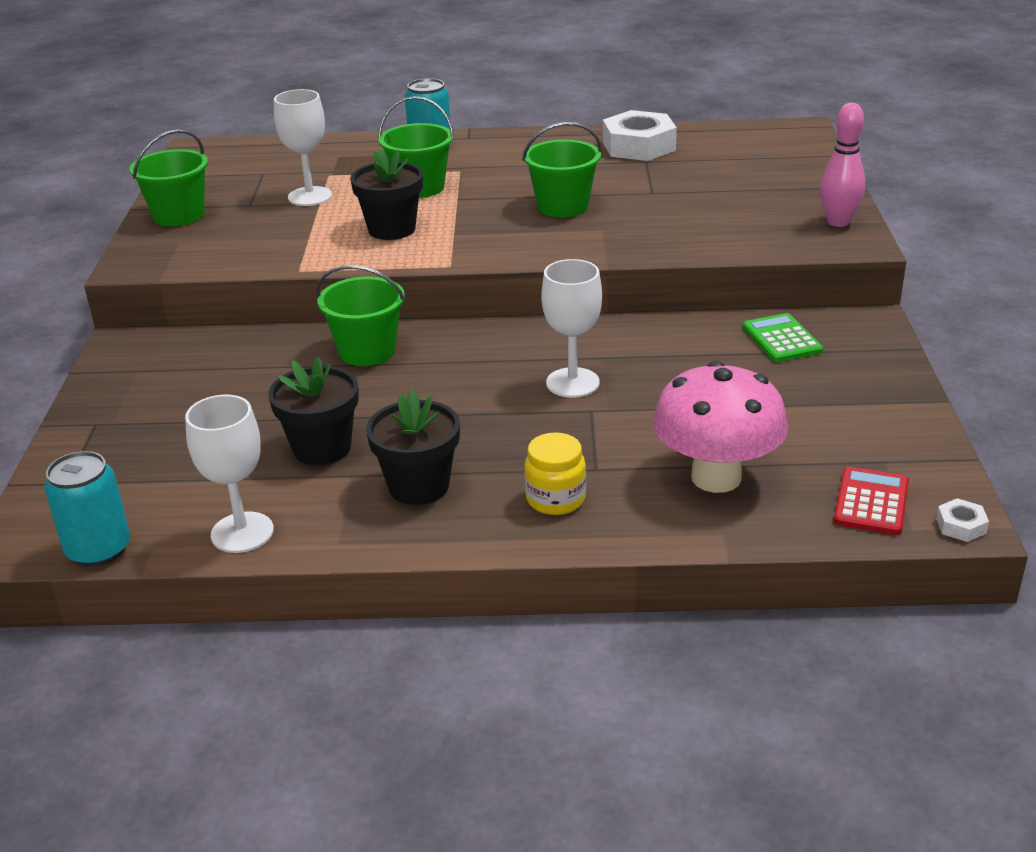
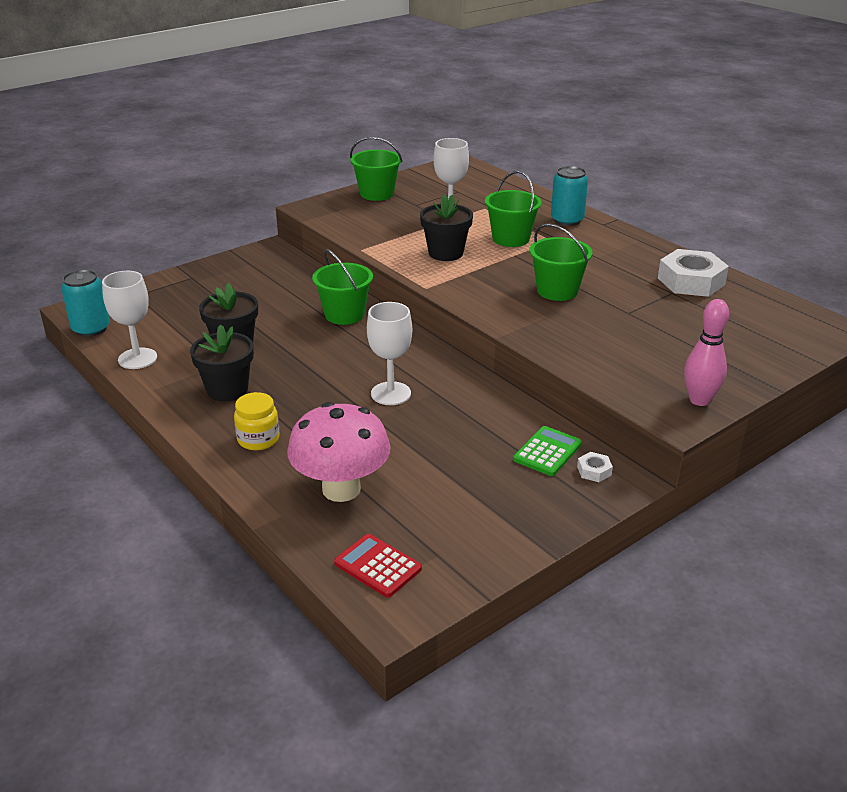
camera: 50 degrees right, 0 degrees up
red calculator [834,467,909,535] -> red calculator turned 120 degrees counterclockwise [334,534,422,597]
white nut [936,498,989,542] -> white nut moved to [577,452,613,482]

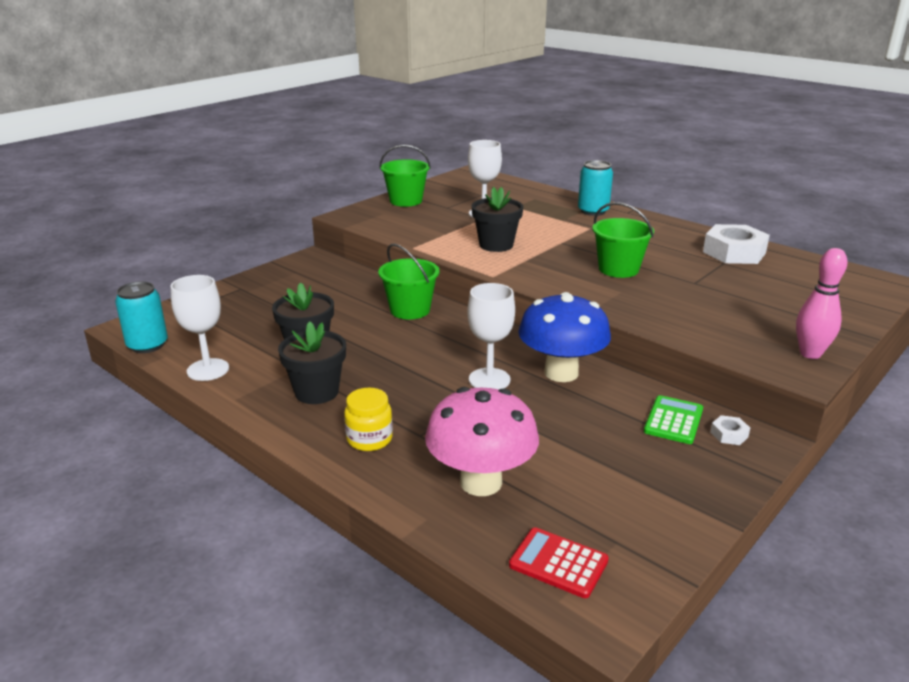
camera: 10 degrees left, 5 degrees down
green bucket [485,171,542,247] -> none
none -> blue mushroom [518,292,611,382]

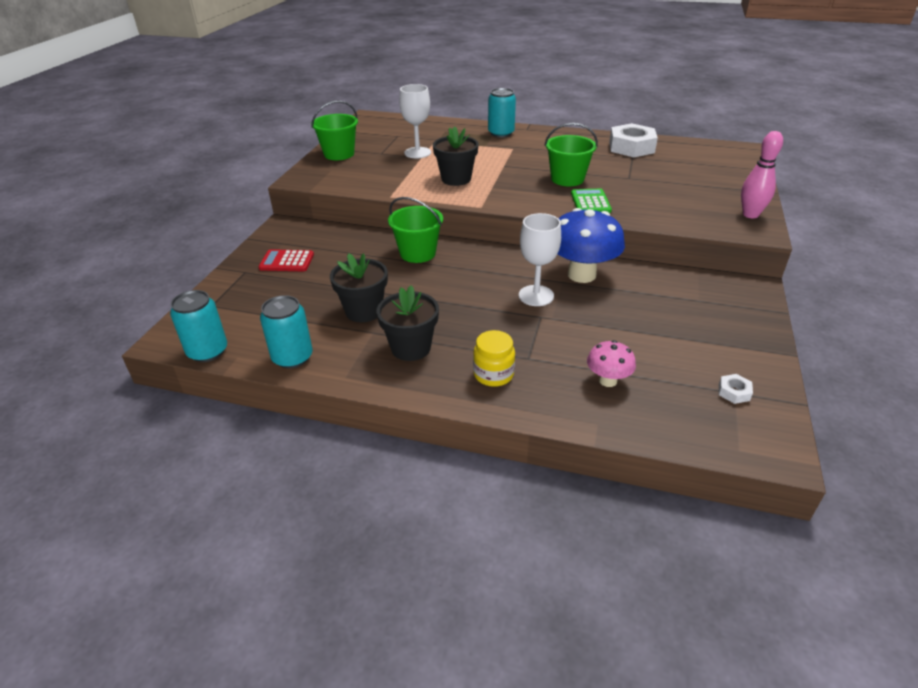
camera: 25 degrees left, 10 degrees up
white goblet [171,275,229,381] -> turquoise can [260,295,313,369]
pink mushroom [425,387,539,496] -> pink mushroom [587,340,636,387], size x0.52
red calculator [509,527,609,598] -> red calculator moved to [259,249,314,271]
green calculator [644,395,703,444] -> green calculator moved to [571,189,612,213]
white nut [710,415,750,445] -> white nut moved to [719,374,753,404]

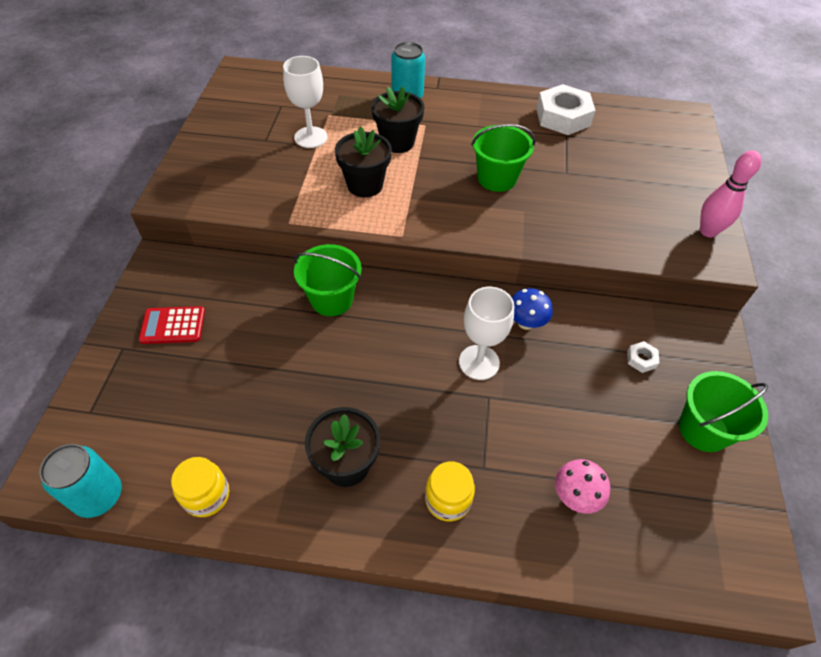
camera: 10 degrees left, 15 degrees up
turquoise can [260,295,313,369] -> yellow jar [171,457,229,517]
green bucket [311,100,358,160] -> green bucket moved to [679,371,768,452]
black flower pot [330,253,388,322] -> black flower pot moved to [371,86,424,153]
blue mushroom [558,208,625,283] -> blue mushroom [512,288,553,330], size x0.52
green calculator [571,189,612,213] -> none
white nut [719,374,753,404] -> white nut moved to [627,341,659,373]

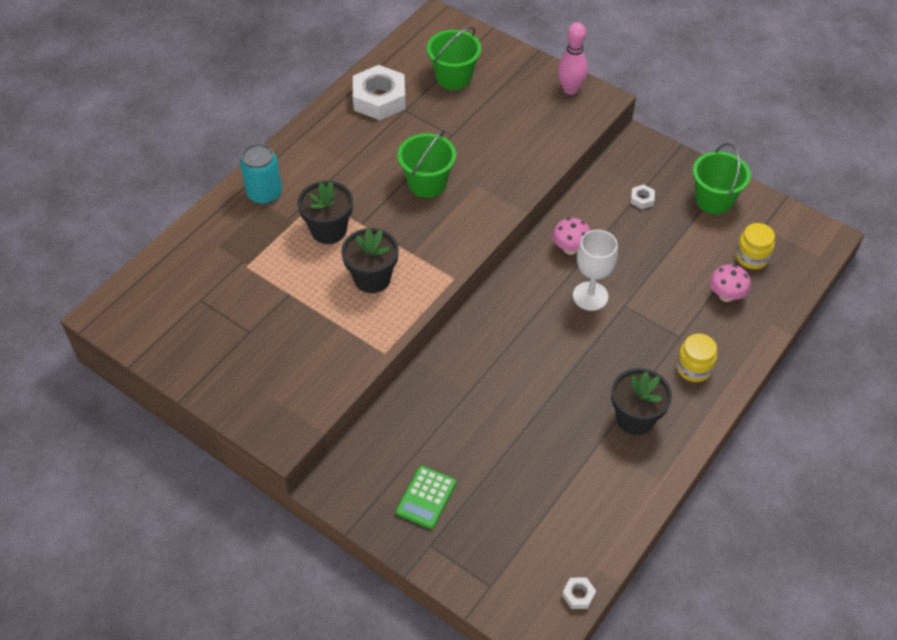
camera: 60 degrees left, 0 degrees up
turquoise can [39,444,122,518] -> white nut [562,577,596,609]
red calculator [139,306,205,344] -> green calculator [396,466,457,529]
yellow jar [171,457,229,517] -> yellow jar moved to [736,223,775,269]
white goblet [283,56,328,148] -> none
green bucket [294,244,362,316] -> green bucket moved to [427,27,481,90]
blue mushroom [512,288,553,330] -> pink mushroom [552,218,590,255]

